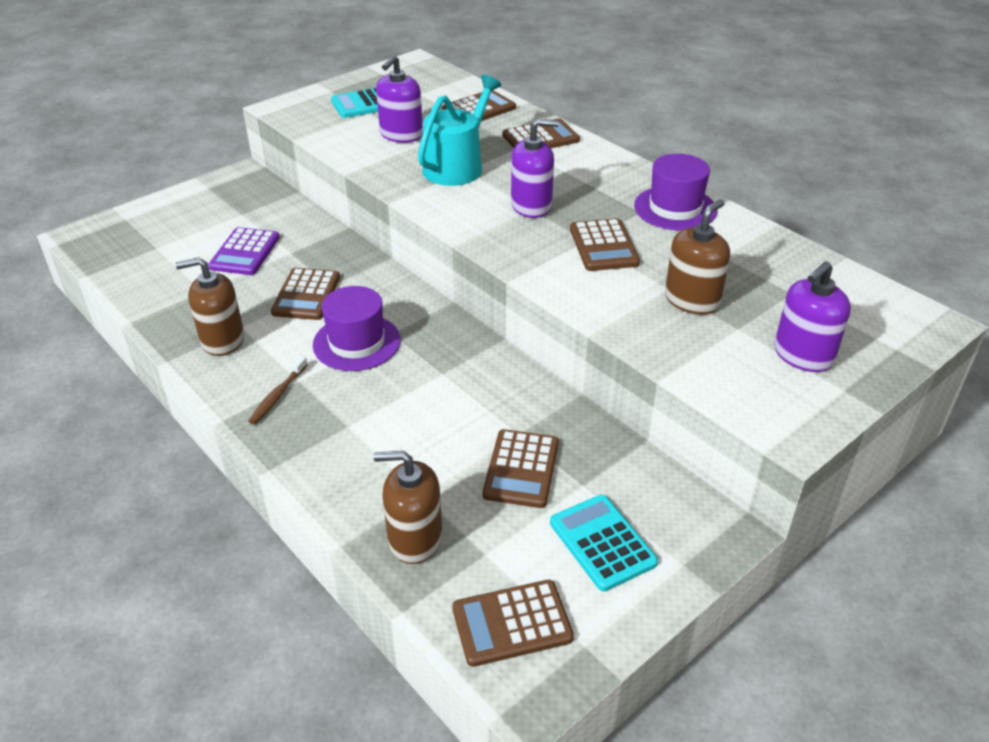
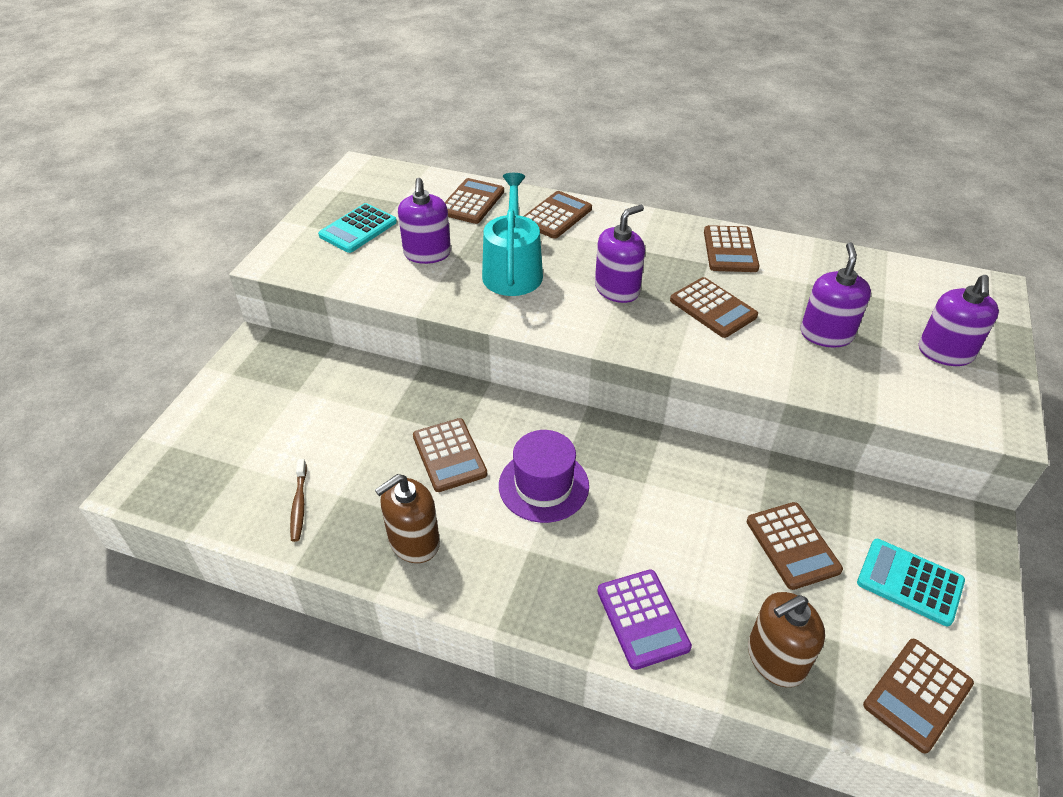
camera: 30 degrees left, 5 degrees up
purple calculator [208,227,280,275] -> purple calculator moved to [597,569,692,670]
brown toothbrush [248,356,308,424] -> brown toothbrush moved to [290,459,307,542]
purple hat [634,154,717,230] -> brown calculator [704,225,759,272]
brown soap dispenser [665,199,730,314] -> purple soap dispenser [800,242,871,348]

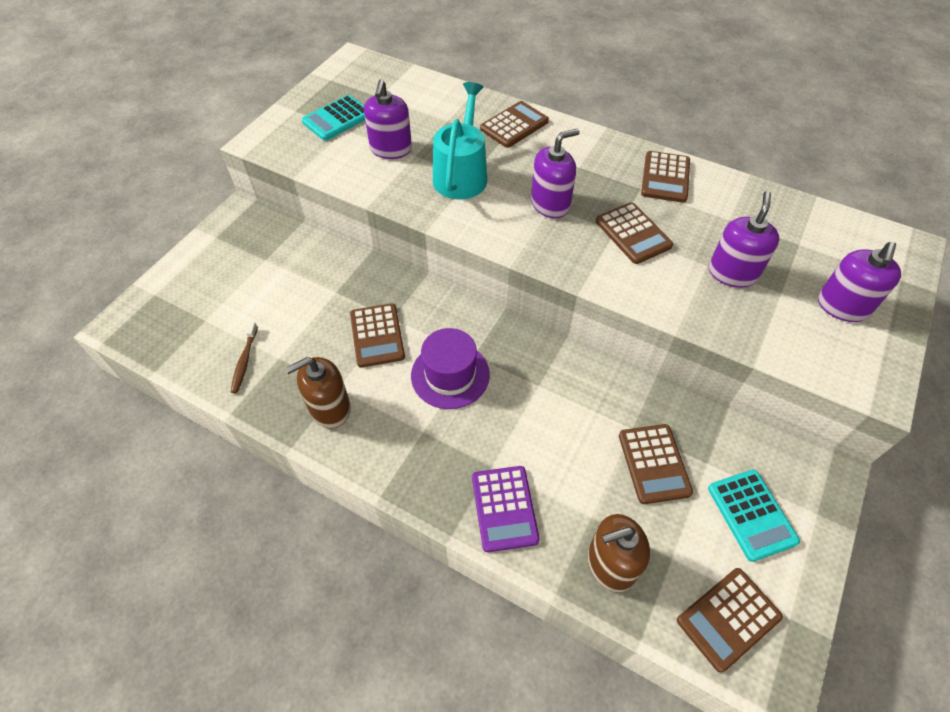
camera: 10 degrees right, 10 degrees up
brown calculator [445,178,504,224] -> none
turquoise calculator [857,539,965,626] -> turquoise calculator turned 150 degrees counterclockwise [708,470,800,562]

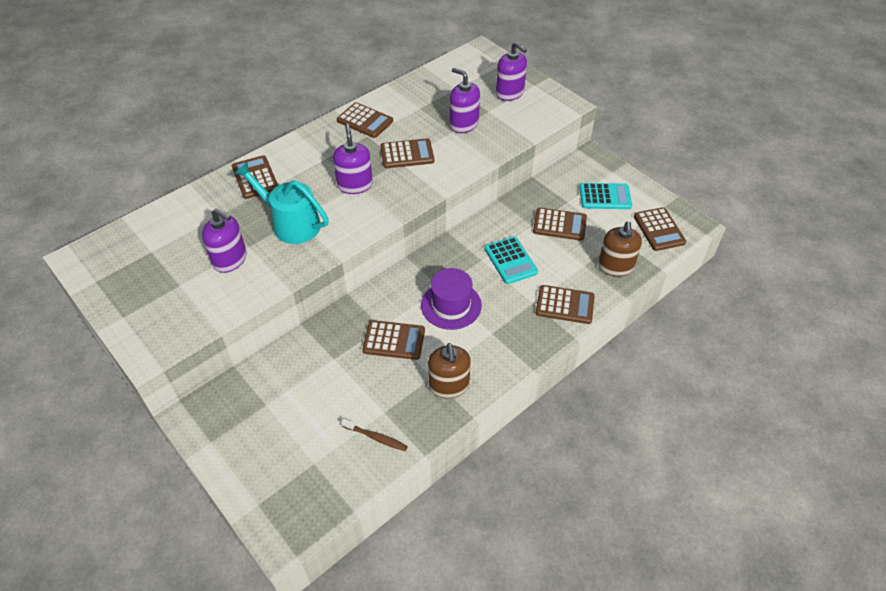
camera: 70 degrees left, 5 degrees down
turquoise calculator [302,95,365,141] -> turquoise calculator moved to [485,236,538,284]
purple calculator [472,466,540,552] -> brown calculator [536,285,595,324]

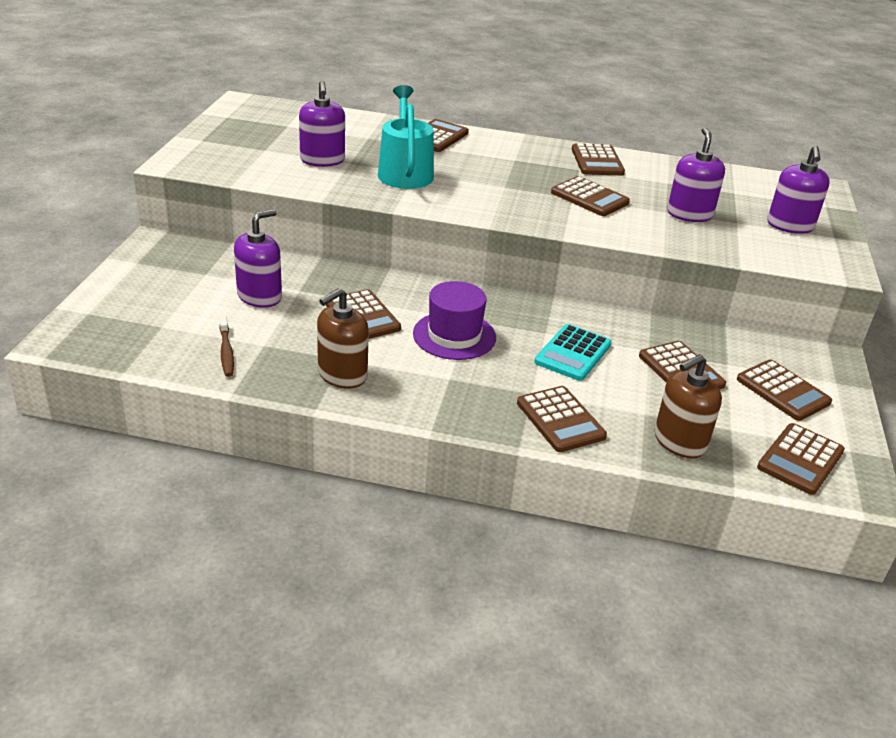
camera: 50 degrees right, 15 degrees down
purple soap dispenser [333,124,373,194] -> purple soap dispenser moved to [234,209,282,308]
turquoise calculator [579,183,632,209] -> brown calculator [737,360,832,421]

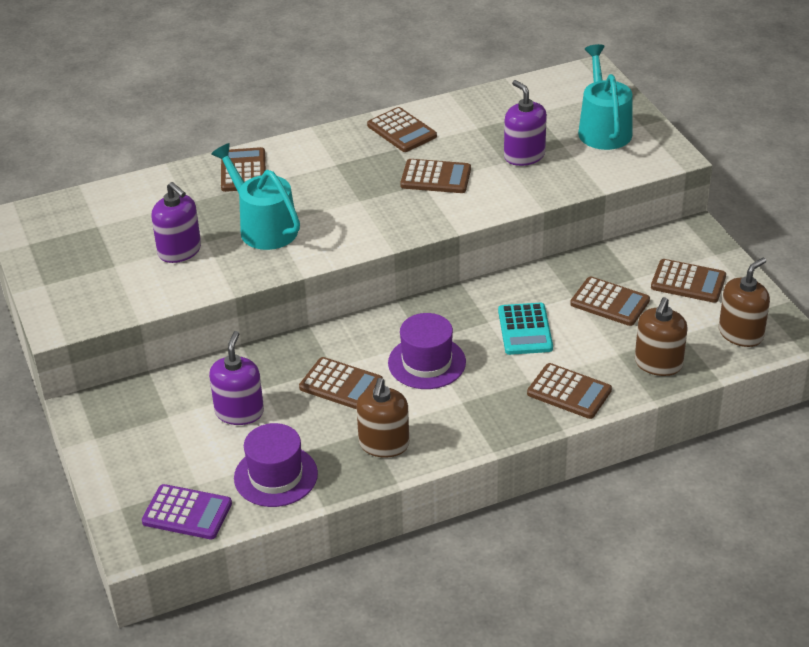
camera: 30 degrees left, 5 degrees up
brown toothbrush [219,316,234,377] -> purple hat [234,423,318,507]
brown calculator [757,423,845,495] -> brown soap dispenser [719,258,770,347]
purple soap dispenser [767,146,830,234] -> turquoise watering can [578,44,632,150]
none -> purple calculator [142,484,232,539]

